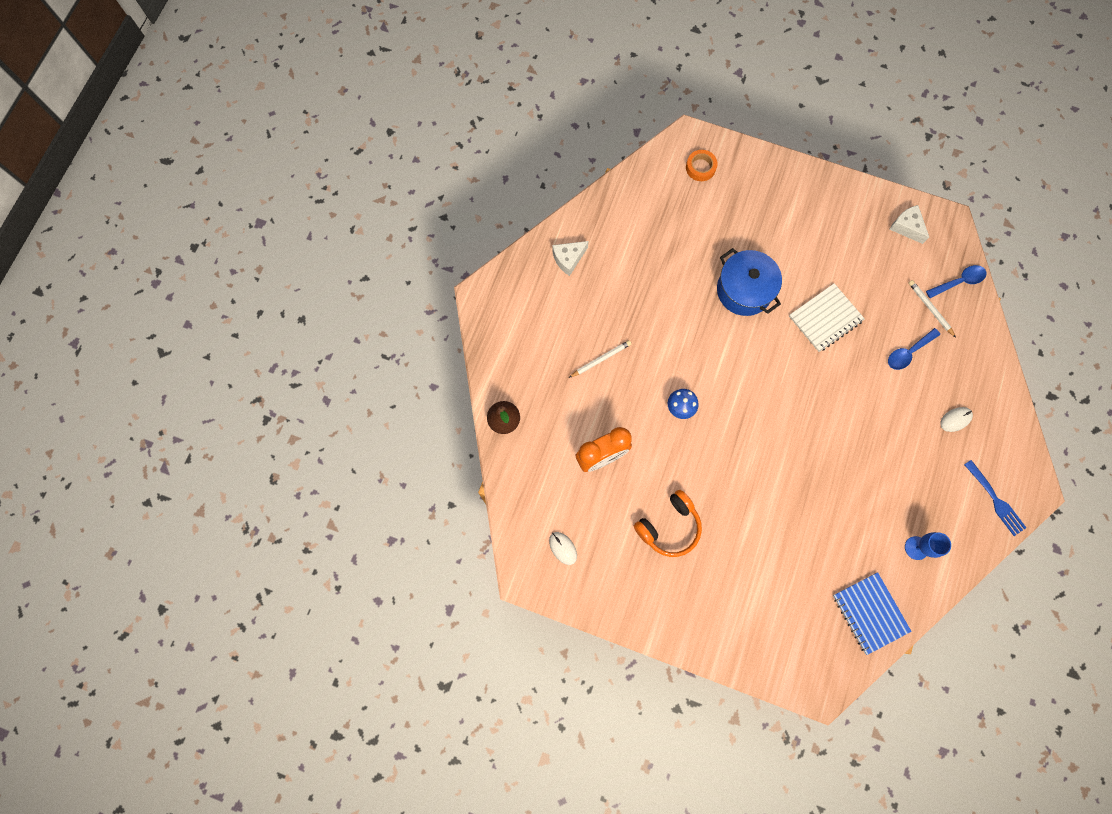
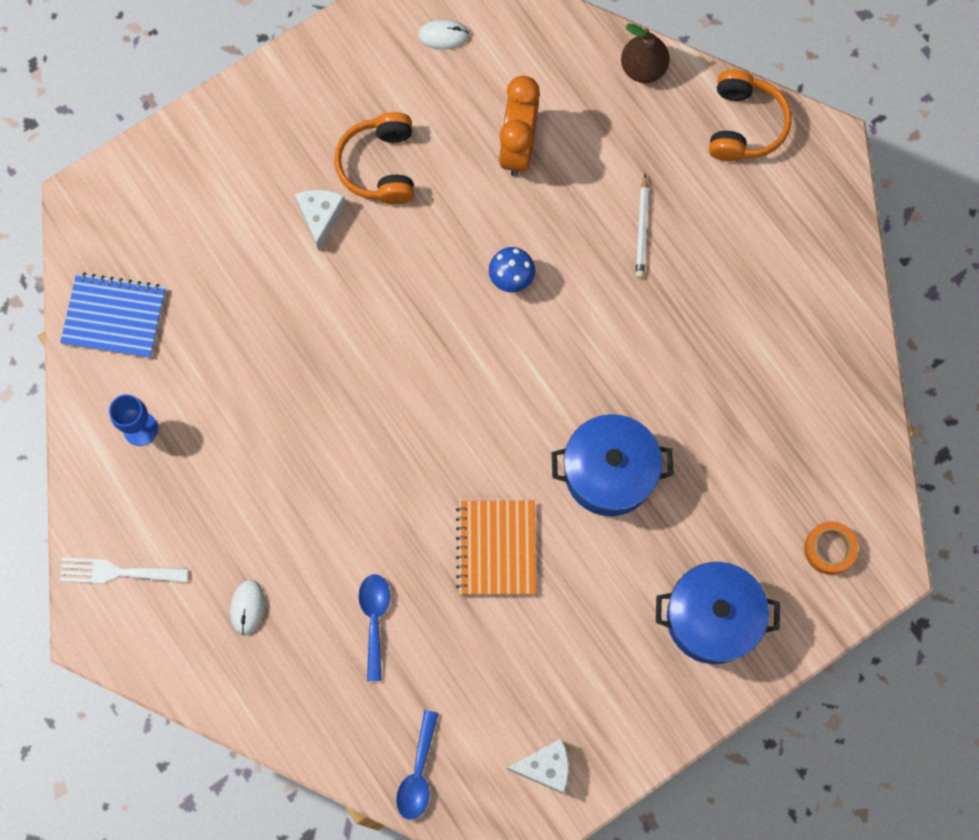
camera: 125 degrees right, 0 degrees up
white cheese [552,241,588,276] -> white cheese moved to [295,190,346,251]
white notebook [789,283,865,352] -> orange notebook [456,500,536,595]
white pencil [908,280,956,338] -> none
blue fork [964,460,1026,536] -> white fork [60,558,188,584]
none -> blue pot [656,562,780,664]
none -> orange headphones [709,70,791,161]

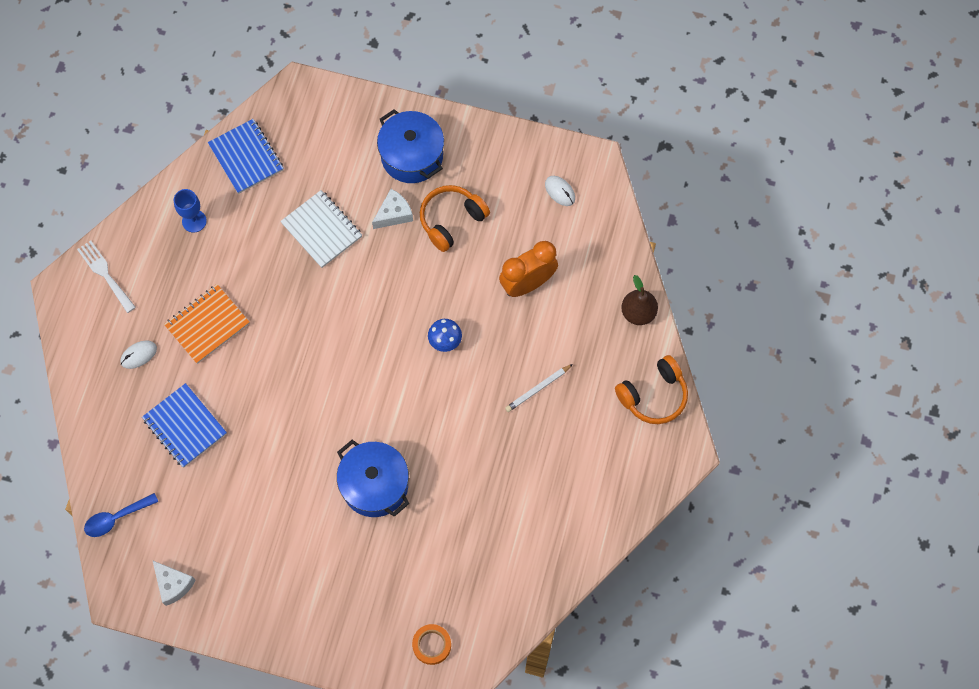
camera: 50 degrees right, 5 degrees down
blue spoon [359,574,390,681] -> blue notebook [142,383,227,468]
orange notebook [456,500,536,595] -> orange notebook moved to [164,284,250,364]
blue pot [656,562,780,664] -> blue pot moved to [377,109,444,183]
none -> white notebook [280,190,362,268]

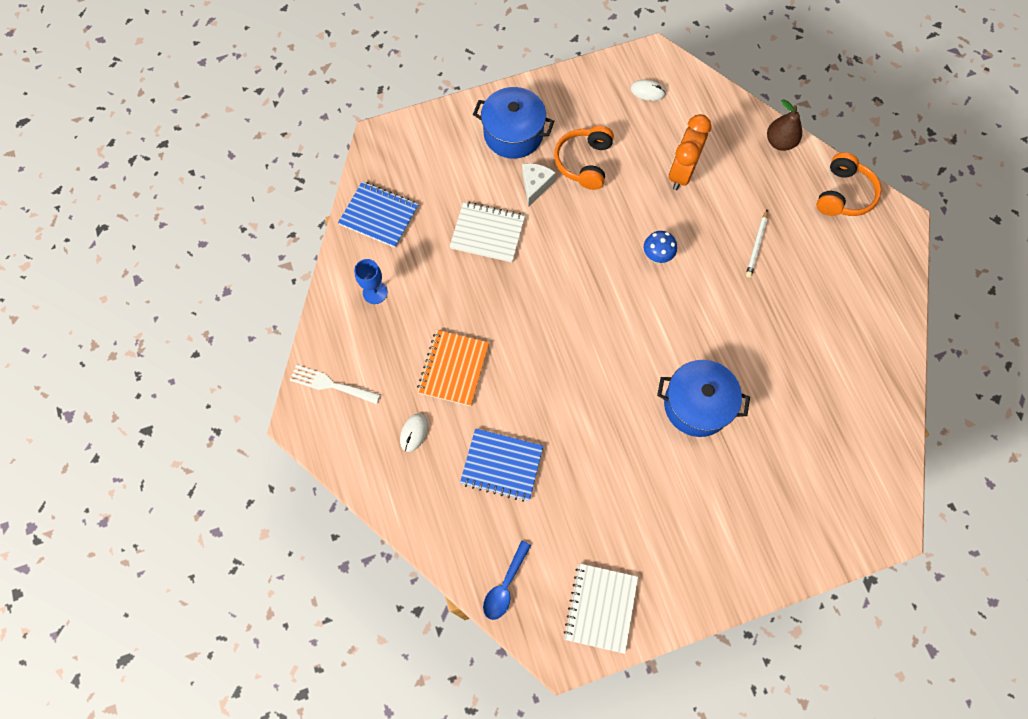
camera: 35 degrees left, 0 degrees up
white cheese [152,560,196,606] -> white notebook [563,563,638,654]
orange tape [412,624,451,665] -> none

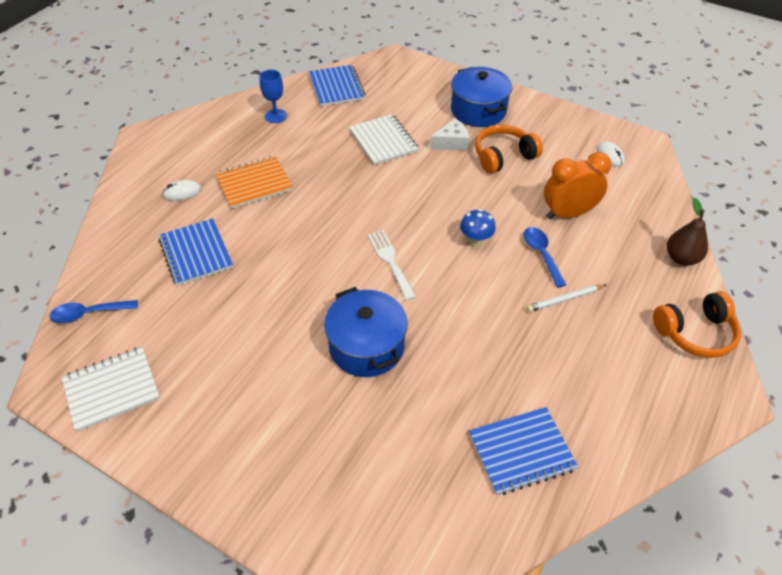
camera: 50 degrees right, 20 degrees down
white fork [290,365,380,404] -> white fork moved to [368,230,416,301]
none -> blue notebook [469,407,578,495]
none -> blue spoon [524,227,566,288]

